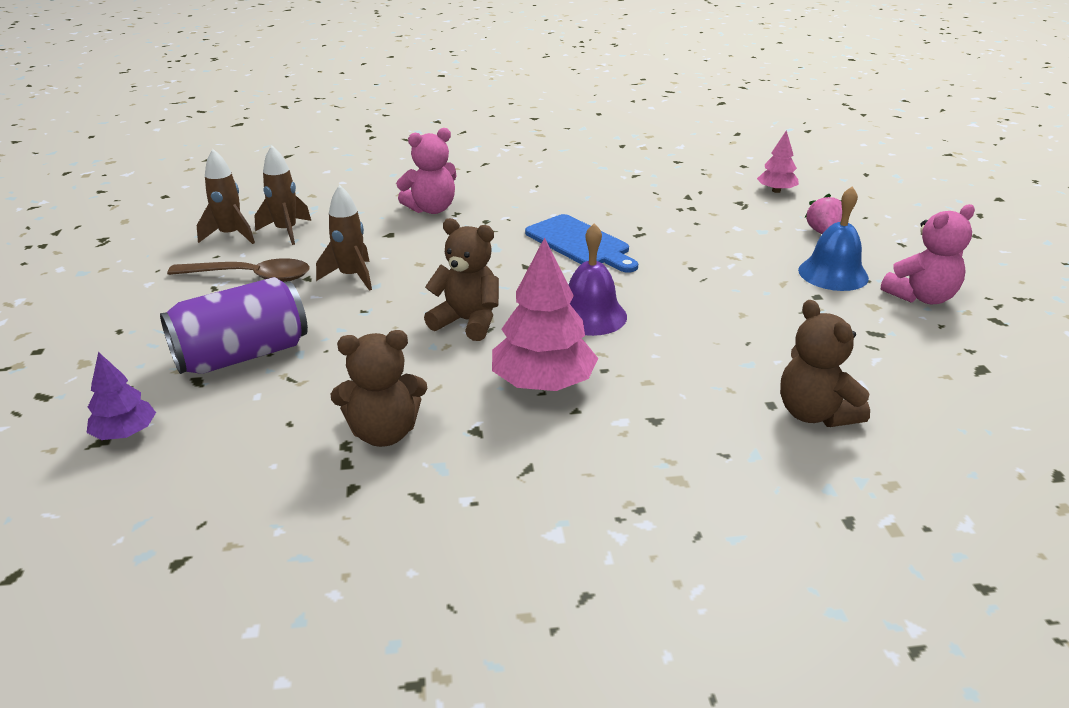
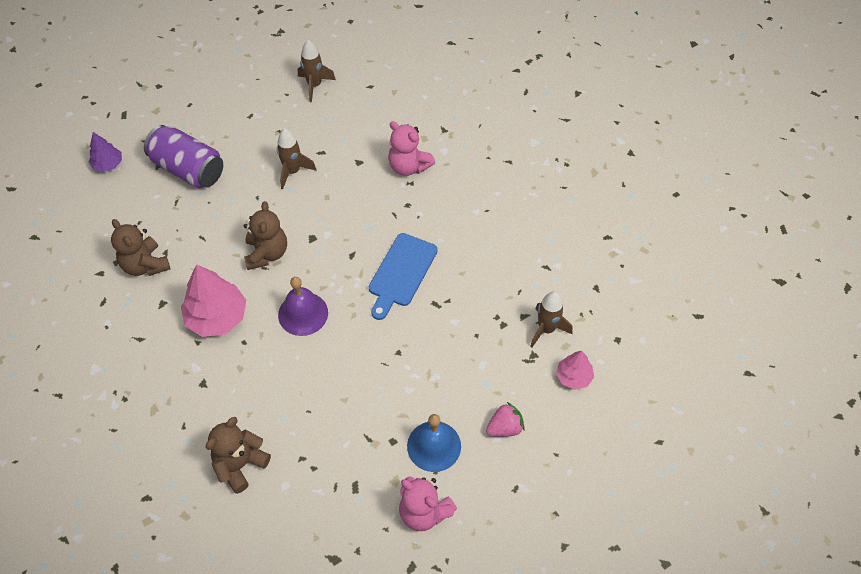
camera: 65 degrees right, 25 degrees up
brown spoon [167,258,310,282] -> none
brown rocket [254,145,311,245] -> brown rocket moved to [530,291,573,347]

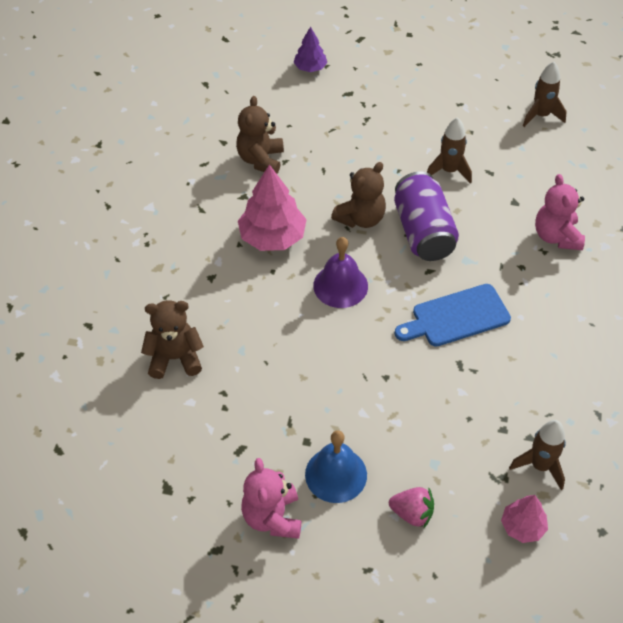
camera: 45 degrees right, 5 degrees down
purple can [144,125,223,188] -> purple can moved to [394,171,459,261]

